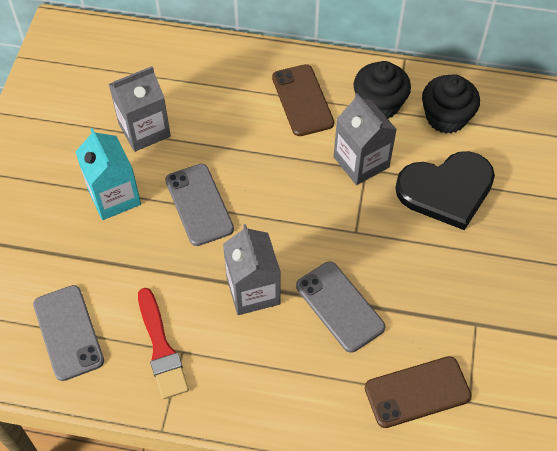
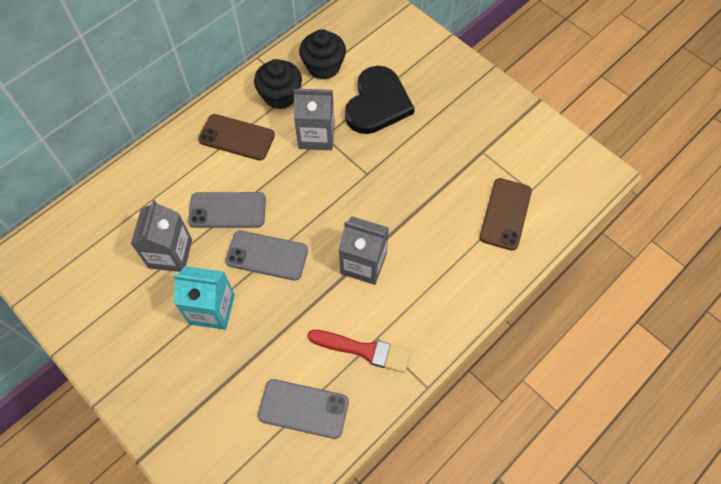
camera: 55 degrees left, 5 degrees up
grey phone [296,261,385,353] -> grey phone moved to [188,192,266,228]

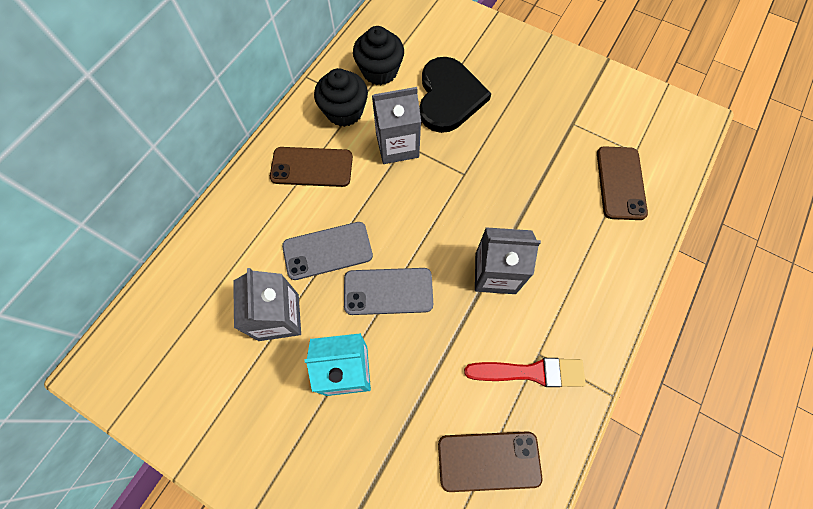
camera: 15 degrees left, 5 degrees up
grey phone [258,379,349,439] -> brown phone [438,431,542,492]

